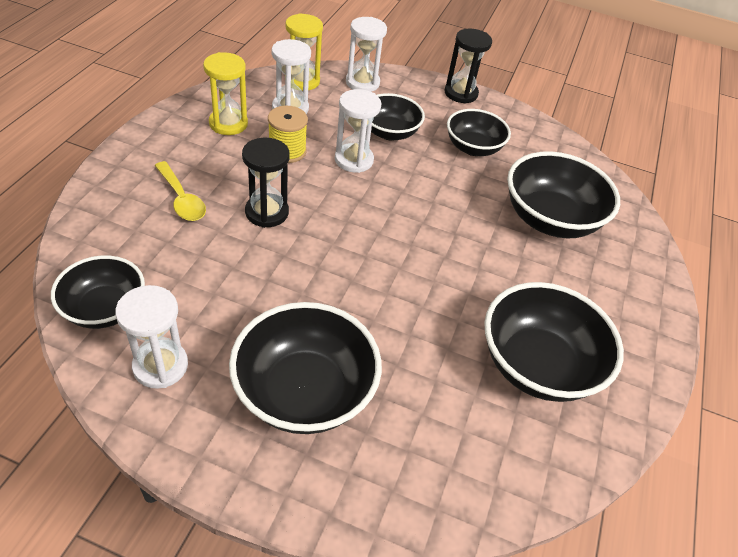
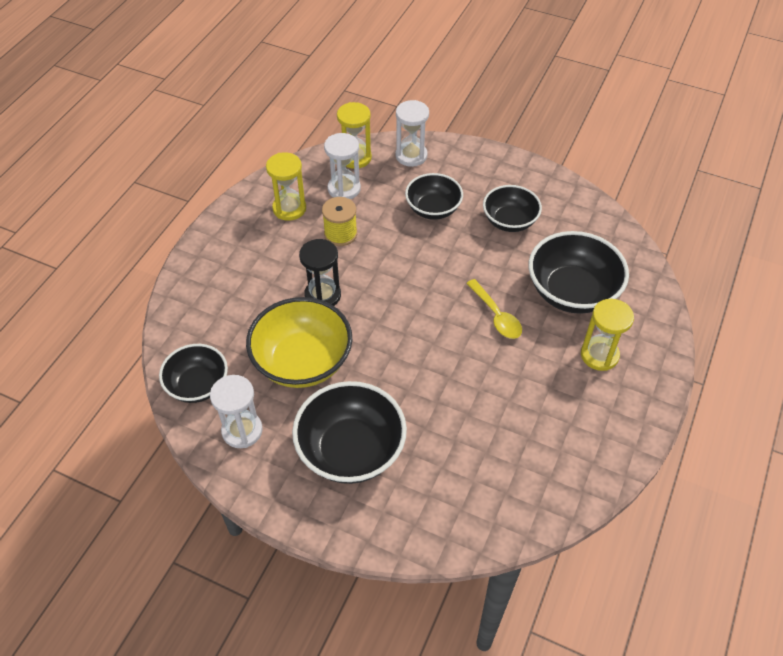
camera: 10 degrees right, 5 degrees up
yellow spoon [155,161,206,221] -> yellow spoon moved to [466,279,522,339]
white hourglass [335,89,381,173] -> none
black hourglass [444,28,492,104] -> none
black bowl [484,282,624,402] -> none
none -> yellow bowl [246,297,352,388]
none -> yellow hourglass [581,299,634,371]

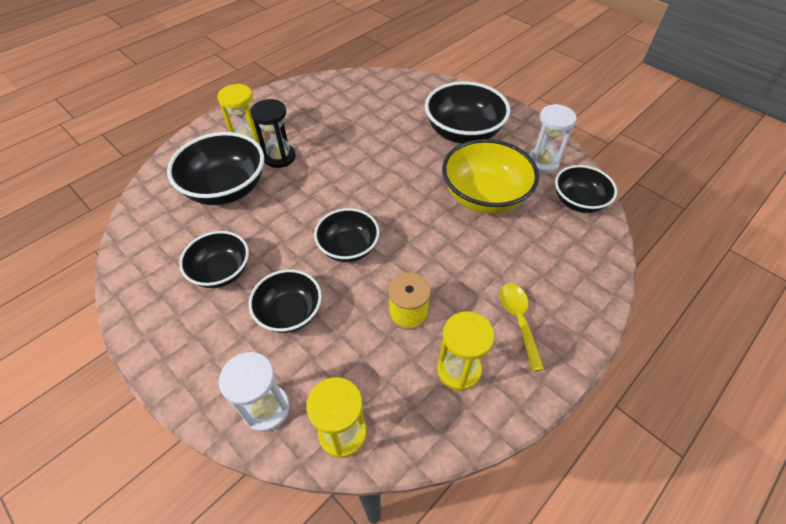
camera: 160 degrees left, 0 degrees up
black hourglass [299,239,341,306] -> black hourglass moved to [250,99,296,168]
white hourglass [324,133,361,199] -> none
yellow spoon [466,279,522,339] -> yellow spoon moved to [500,283,544,371]
none -> black bowl [314,208,380,262]

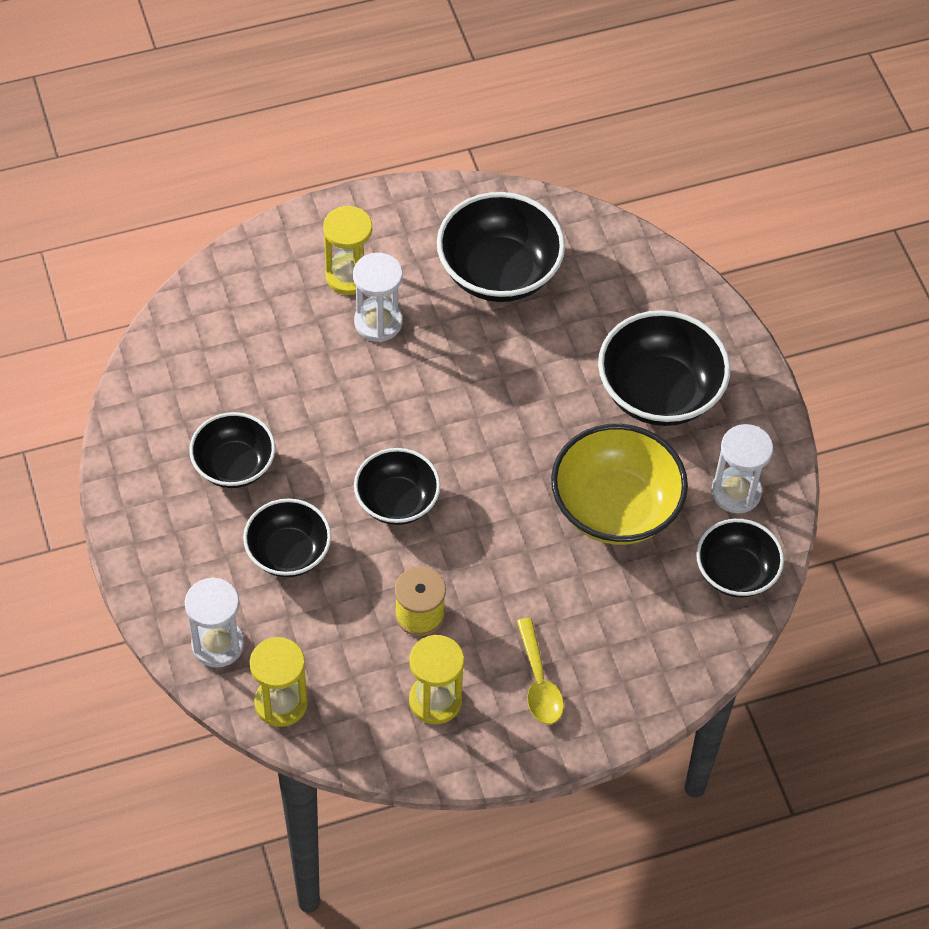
camera: 25 degrees right, 5 degrees up
black bowl [167,132,264,205] -> black bowl moved to [437,192,565,302]
black hourglass [250,99,296,168] -> white hourglass [353,253,403,342]
yellow spoon [500,283,544,371] -> yellow spoon turned 150 degrees clockwise [517,618,564,724]

